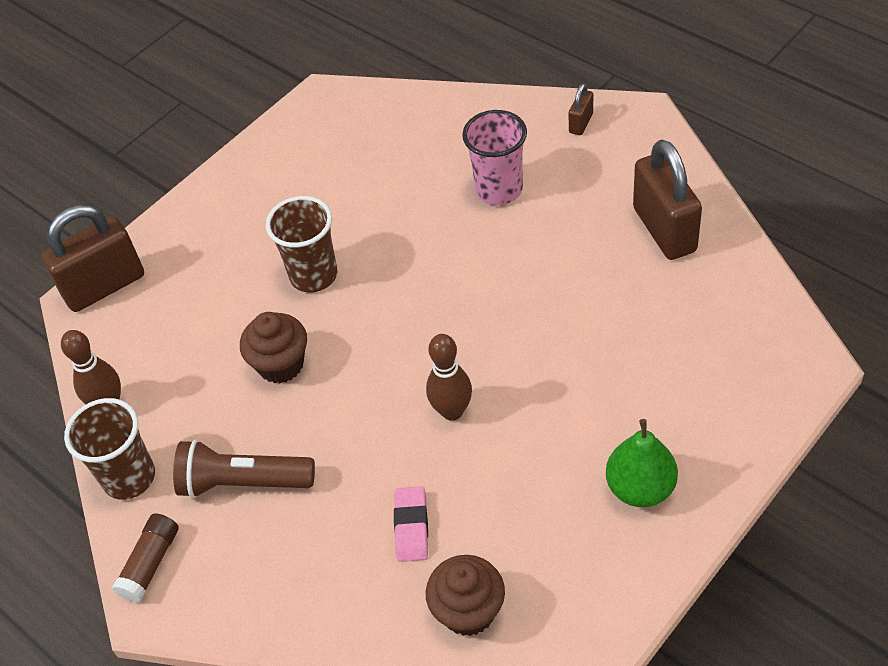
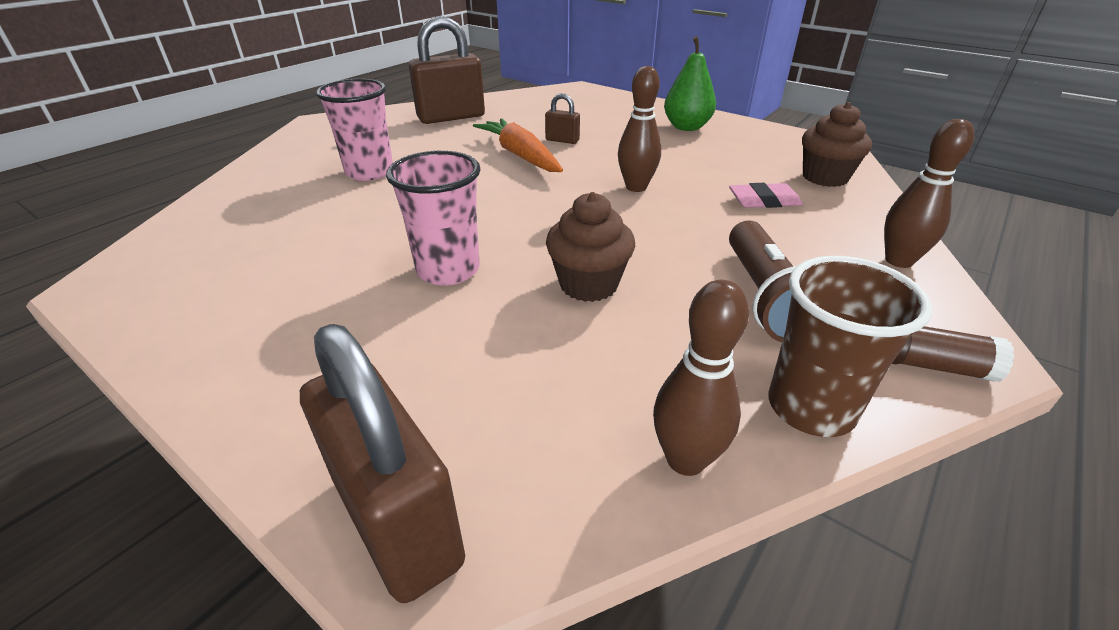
camera: 100 degrees left, 15 degrees down
brown cup [266,196,338,292] -> pink cup [386,151,480,286]
brown padlock [569,83,593,135] -> brown padlock moved to [545,93,580,144]
none -> orange carrot [473,118,563,172]
none -> brown bowling pin [884,119,975,268]

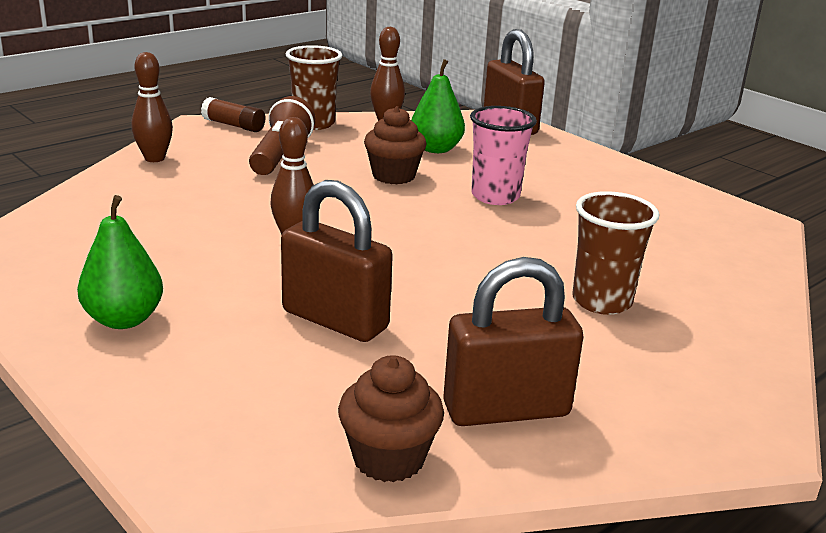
camera: 170 degrees left, 10 degrees down
pink cup [316,79,393,181] -> brown cup [572,191,659,315]
orange carrot [473,118,563,172] -> none
brown padlock [545,93,580,144] -> brown padlock [281,180,393,342], size x2.17
pink eraser [729,183,803,208] -> none
brown cupcake [802,102,872,187] -> brown cupcake moved to [338,355,444,482]
none -> green pear [411,59,465,153]

